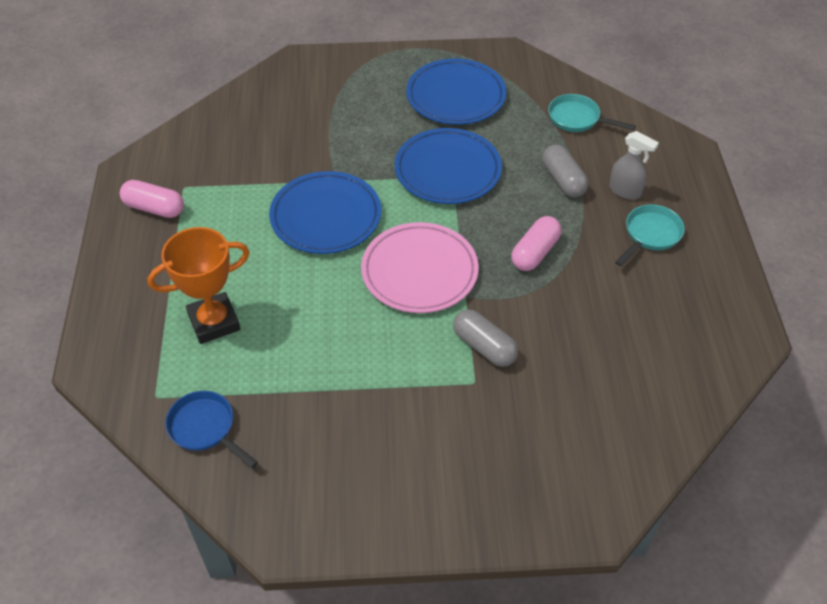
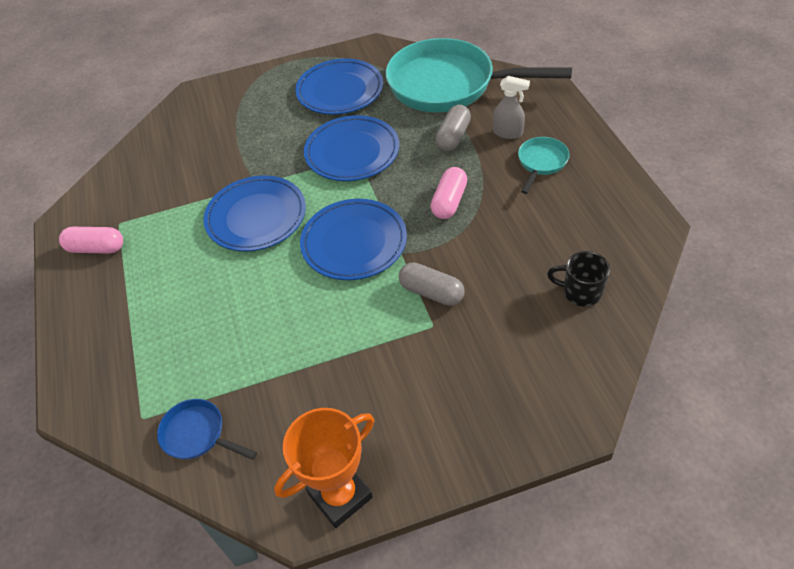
camera: 10 degrees left, 0 degrees up
orange trophy [148,227,250,344] -> orange trophy moved to [274,408,374,528]
pink plate [361,222,479,313] -> blue plate [300,199,407,280]
grey capsule [542,145,588,197] -> grey capsule turned 60 degrees clockwise [435,105,471,151]
turquoise pan [548,94,636,132] -> turquoise pan [386,38,572,112], size x2.34
none -> black mug [547,251,610,307]

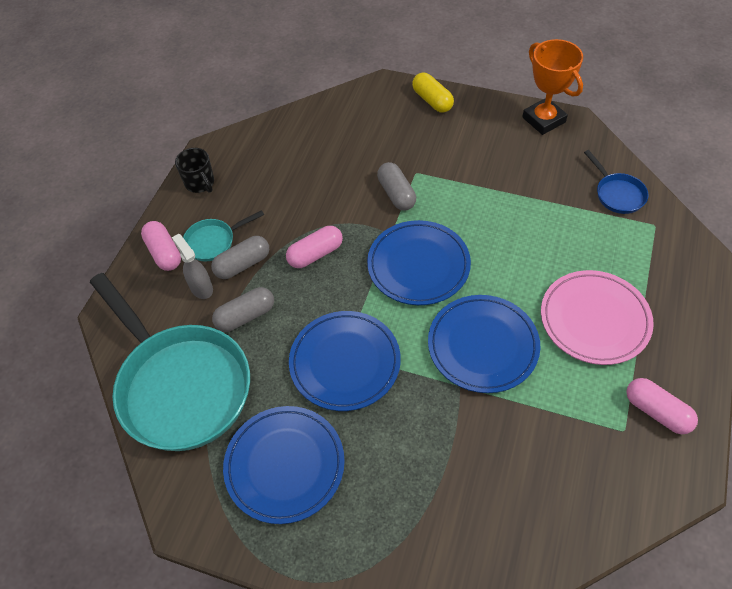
camera: 145 degrees left, 5 degrees up
orange trophy [274,408,374,528] -> orange trophy turned 60 degrees clockwise [522,39,583,135]
black mug [547,251,610,307] -> black mug moved to [175,148,214,193]
none -> pink capsule [141,221,181,271]
none -> grey capsule [211,236,269,279]
none -> yellow capsule [412,73,454,113]
none -> pink plate [541,270,654,365]

